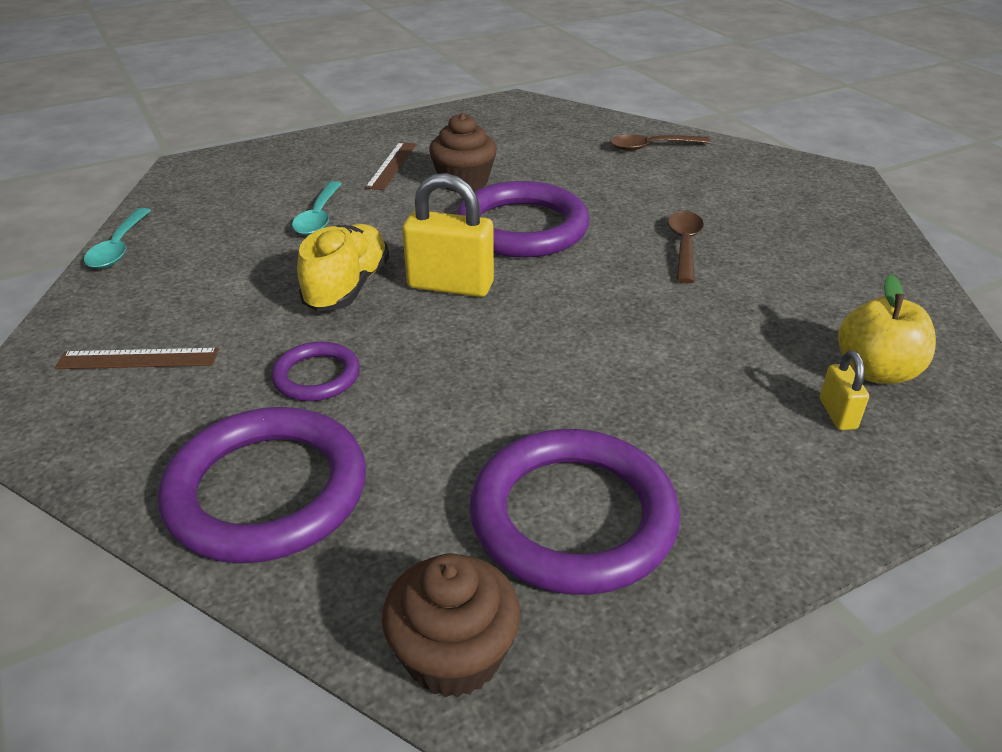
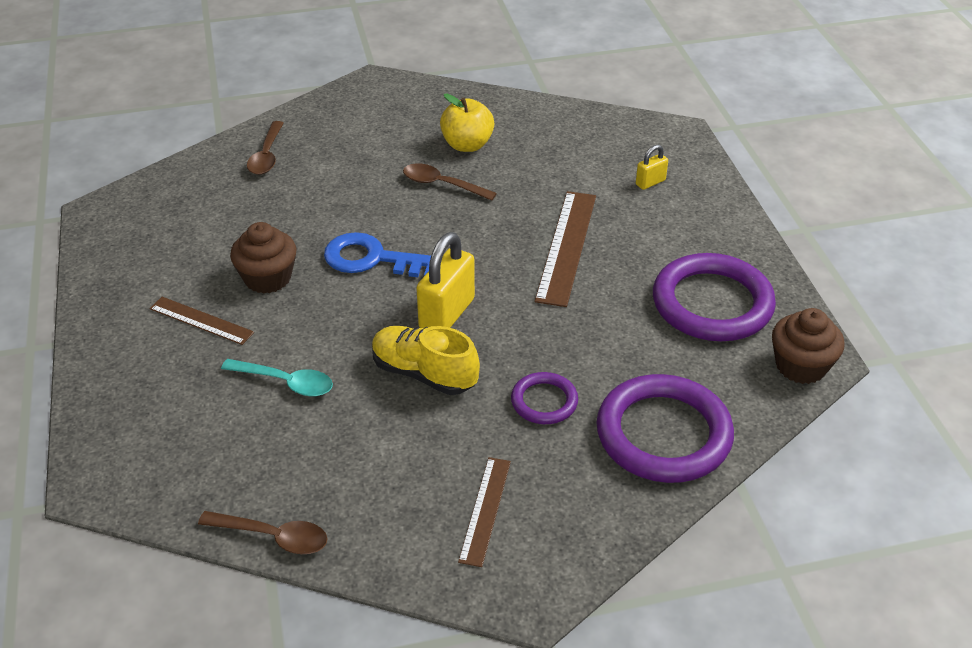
camera: 75 degrees left, 5 degrees up
turquoise spoon [84,208,151,269] -> brown spoon [198,511,328,554]
purple ring [456,181,589,258] -> blue key [324,232,431,277]
yellow padlock [820,350,869,430] -> yellow padlock turned 45 degrees counterclockwise [636,145,668,190]
yellow apple [838,274,936,384] -> yellow apple moved to [440,94,494,152]
none -> brown ruler [534,191,596,307]

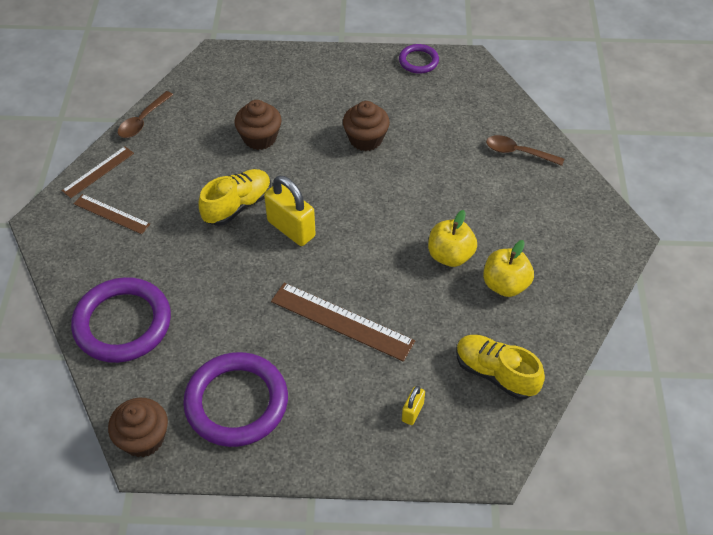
camera: 105 degrees right, 10 degrees up
brown ruler [150,297,254,345] -> brown ruler moved to [62,146,134,198]
turquoise spoon [221,359,333,396] -> brown cupcake [235,100,282,150]
blue key [324,232,431,277] -> none
brown spoon [403,163,497,201] -> yellow apple [428,210,477,267]
purple ring [511,372,578,424] -> purple ring moved to [399,44,439,74]
yellow padlock [636,145,668,190] -> yellow padlock turned 45 degrees clockwise [402,386,425,425]
none -> yellow shoe [456,335,545,400]

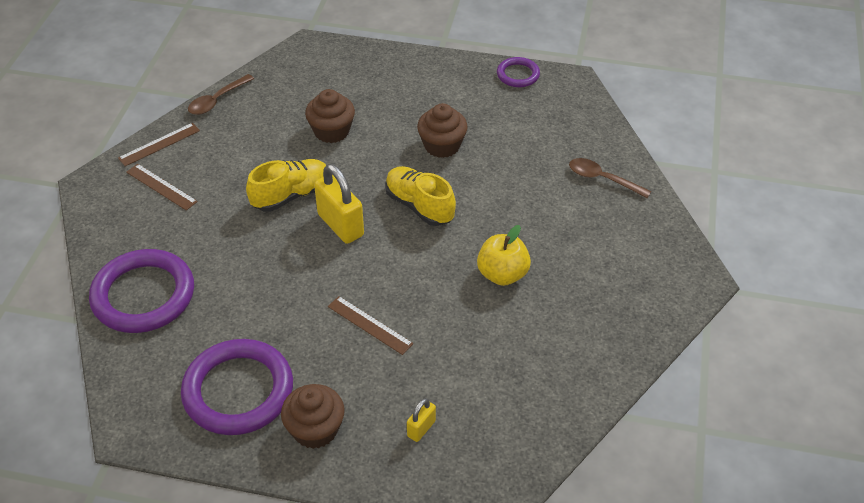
camera: 10 degrees right, 5 degrees down
brown cupcake [108,398,168,457] -> brown cupcake moved to [281,384,345,449]
brown ruler [271,283,415,362] -> brown ruler [328,296,414,355], size x0.60
yellow shoe [456,335,545,400] -> yellow shoe moved to [385,166,456,226]
yellow apple [483,240,534,297] -> none

